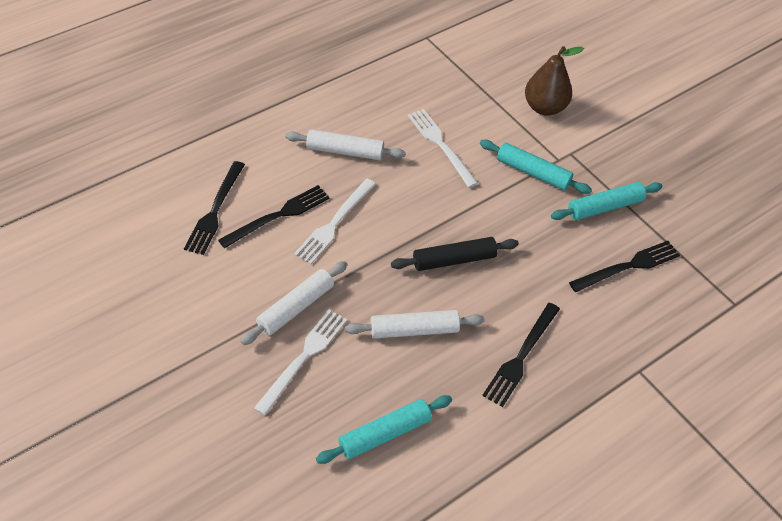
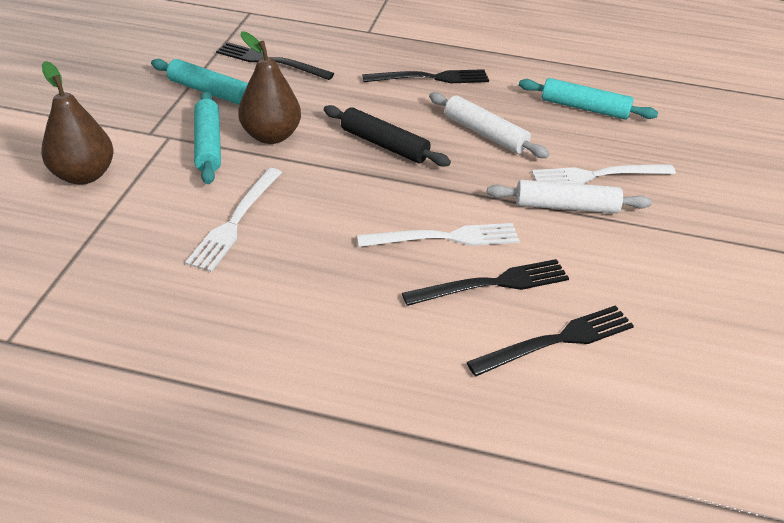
camera: 130 degrees left, 10 degrees down
black fork [218,185,330,248] -> black fork turned 150 degrees clockwise [402,259,569,306]
white rolling pin [285,129,406,160] -> none
none -> brown pear [238,31,301,144]

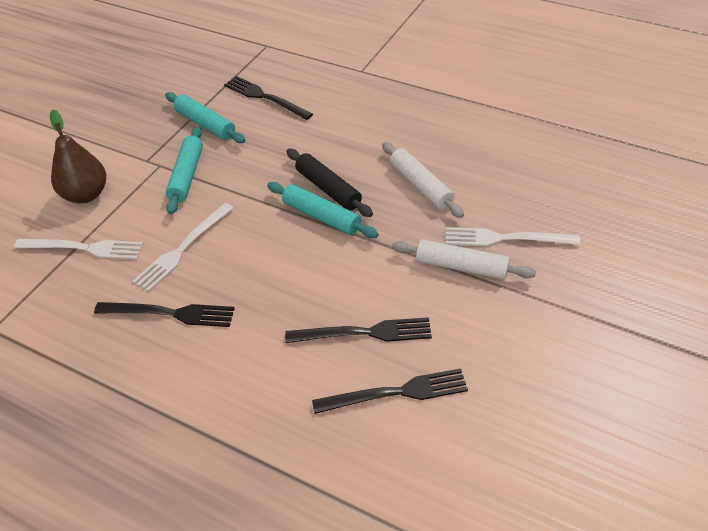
camera: 20 degrees right, 5 degrees up
brown pear [238,31,301,144] -> none
white fork [357,223,520,247] -> white fork moved to [14,239,144,260]
black fork [362,69,489,83] -> black fork moved to [94,302,235,327]
turquoise rolling pin [519,78,658,120] -> turquoise rolling pin moved to [267,182,379,238]

